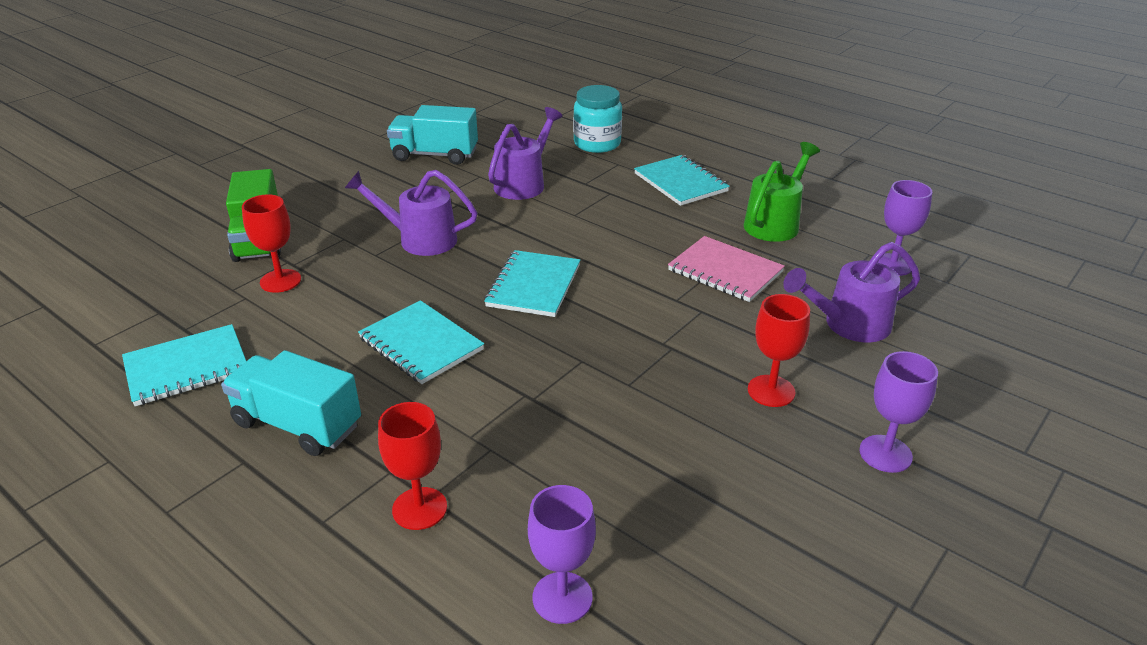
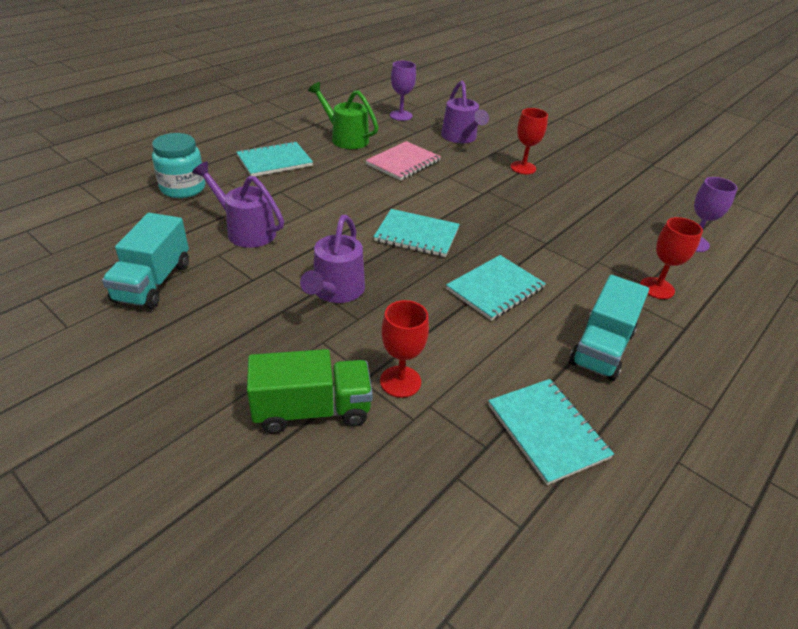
camera: 90 degrees left, 5 degrees up
purple goblet [859,351,938,473] -> none

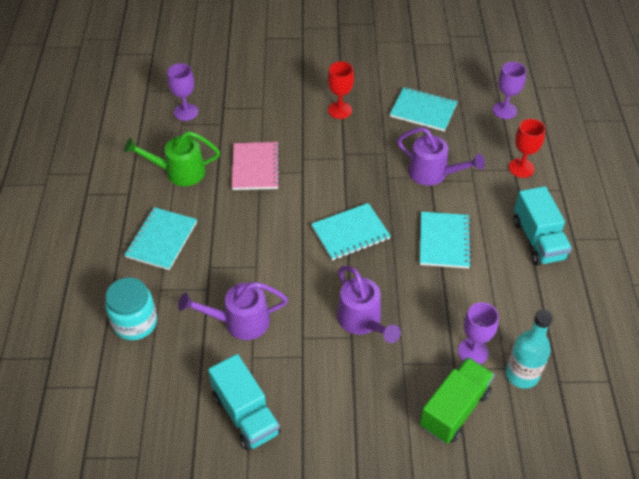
camera: 40 degrees left, 10 degrees up
red goblet [380,300,429,398] -> purple goblet [458,302,499,364]
purple watering can [441,80,489,143] -> purple watering can moved to [397,127,485,186]
turquoise notebook [488,379,614,485] -> turquoise notebook moved to [390,87,458,132]
none -> turquoise bottle [506,309,553,389]

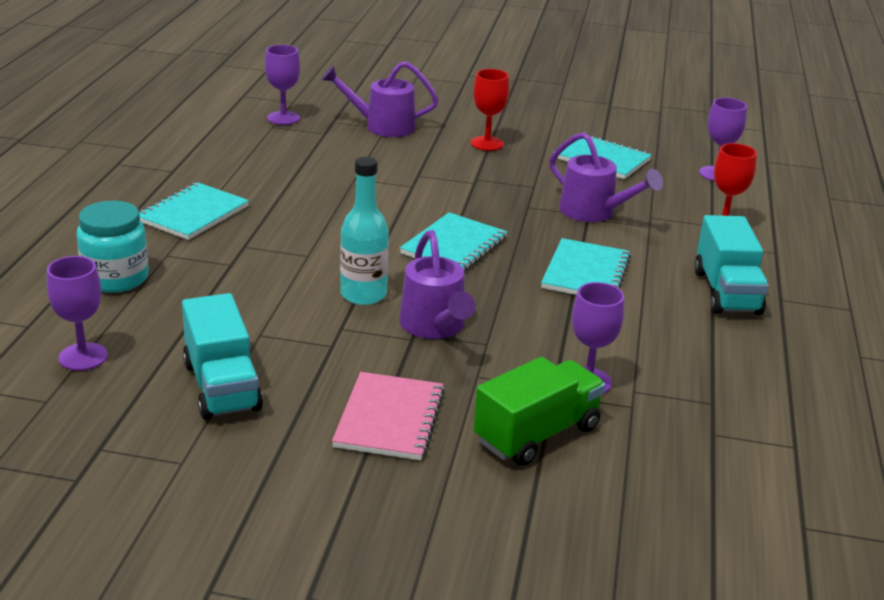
camera: 10 degrees right, 20 degrees down
green watering can [124,131,220,186] -> none
purple watering can [178,282,288,340] -> purple watering can moved to [321,61,438,137]
pink notebook [232,142,280,190] -> pink notebook moved to [332,372,445,460]
turquoise notebook [311,203,391,261] -> turquoise notebook turned 45 degrees counterclockwise [400,212,507,272]
turquoise bottle [506,309,553,389] -> turquoise bottle moved to [340,157,389,305]
none -> purple goblet [47,256,108,371]

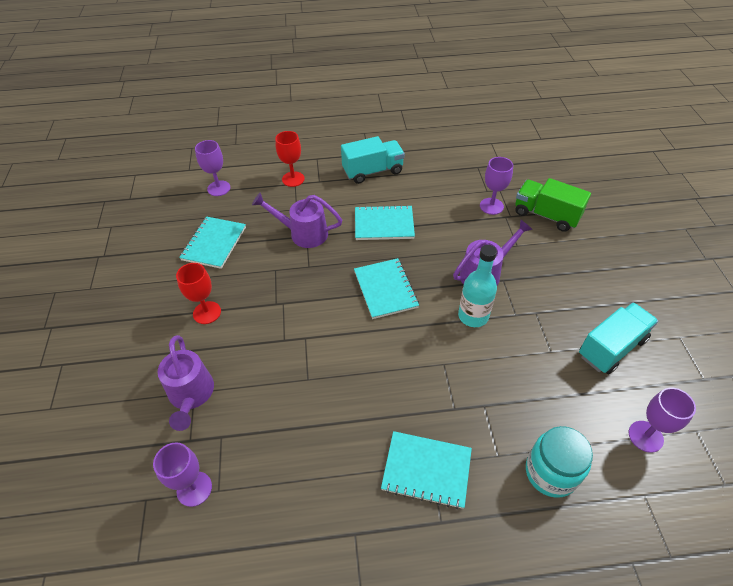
camera: 105 degrees left, 20 degrees up
pink notebook [332,372,445,460] -> none
turquoise notebook [400,212,507,272] -> turquoise notebook turned 60 degrees clockwise [354,258,419,319]
purple watering can [549,132,663,222] -> purple watering can turned 105 degrees counterclockwise [252,193,342,248]

